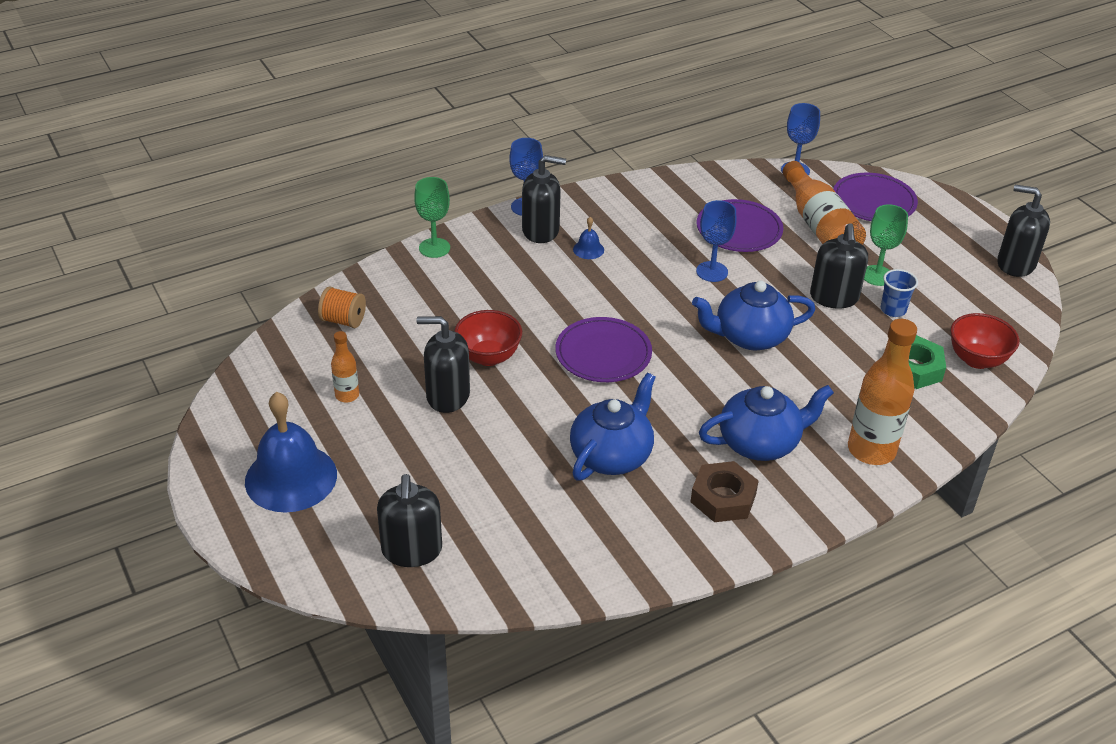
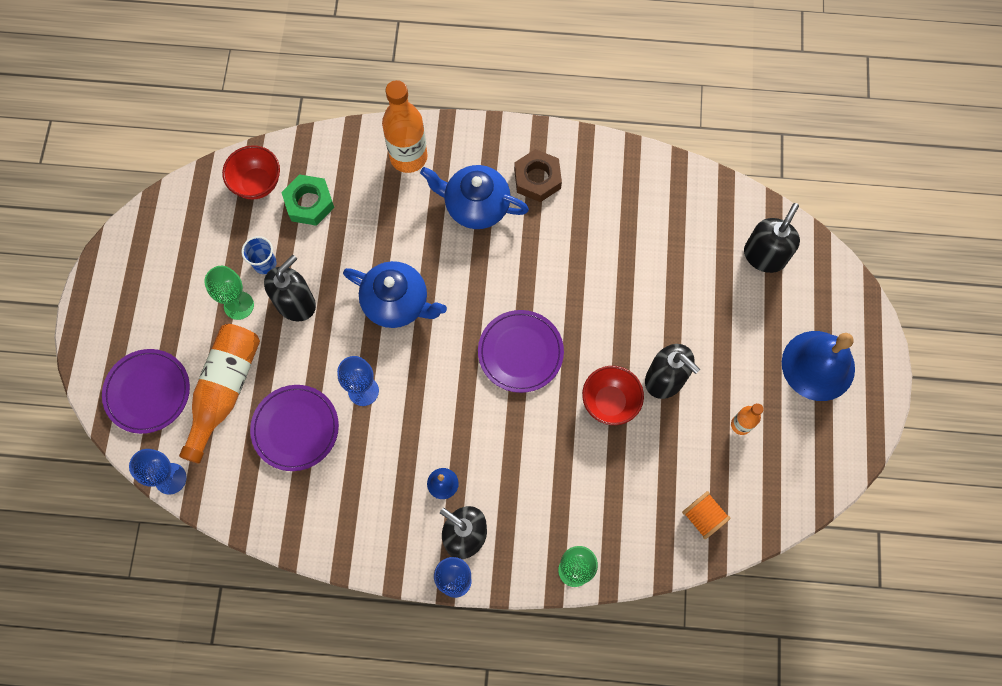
camera: 145 degrees left, 30 degrees up
blue teapot [570,373,656,481] -> none
black soap dispenser [997,185,1050,277] -> none

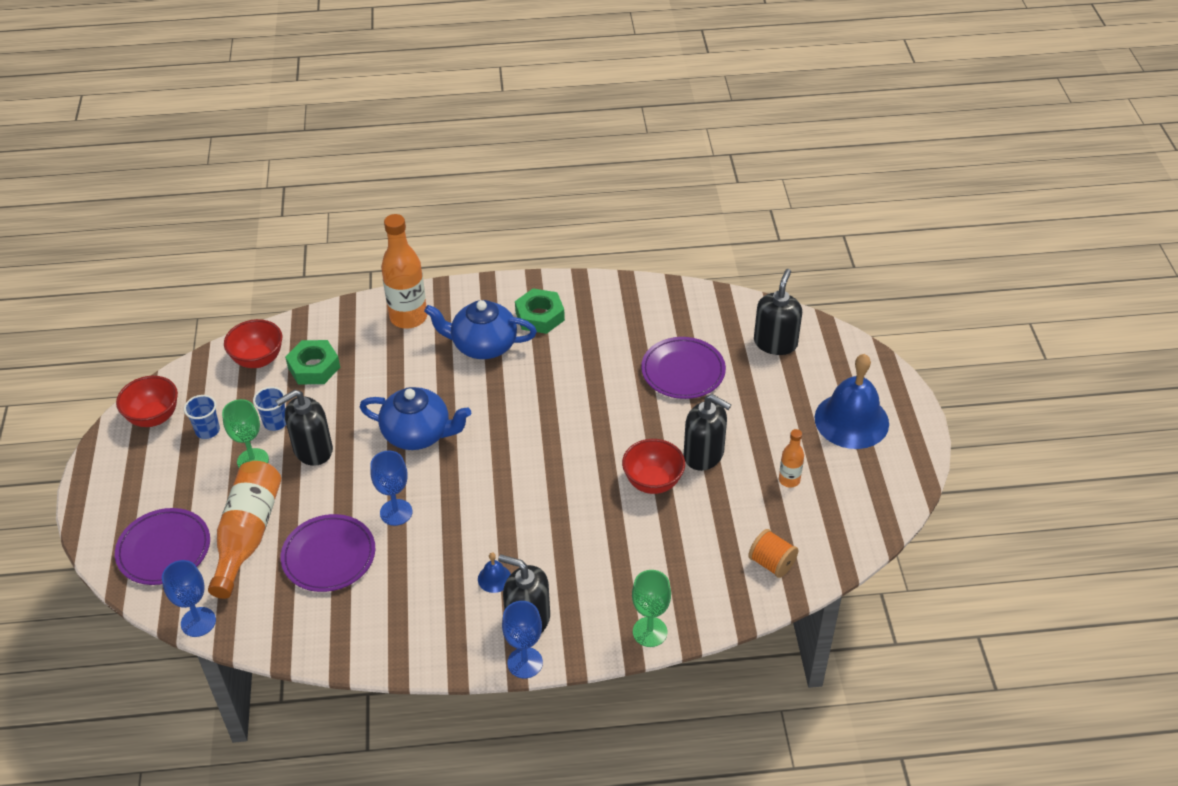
camera: 10 degrees left, 25 degrees down
black soap dispenser [264,255,316,321] -> black soap dispenser turned 150 degrees counterclockwise [276,390,333,466]
purple plate [478,310,564,393] -> purple plate moved to [641,337,726,399]
brown nut [514,149,562,202] -> green nut [515,288,565,334]
none -> red bowl [116,376,178,427]
none -> blue cup [184,395,220,439]

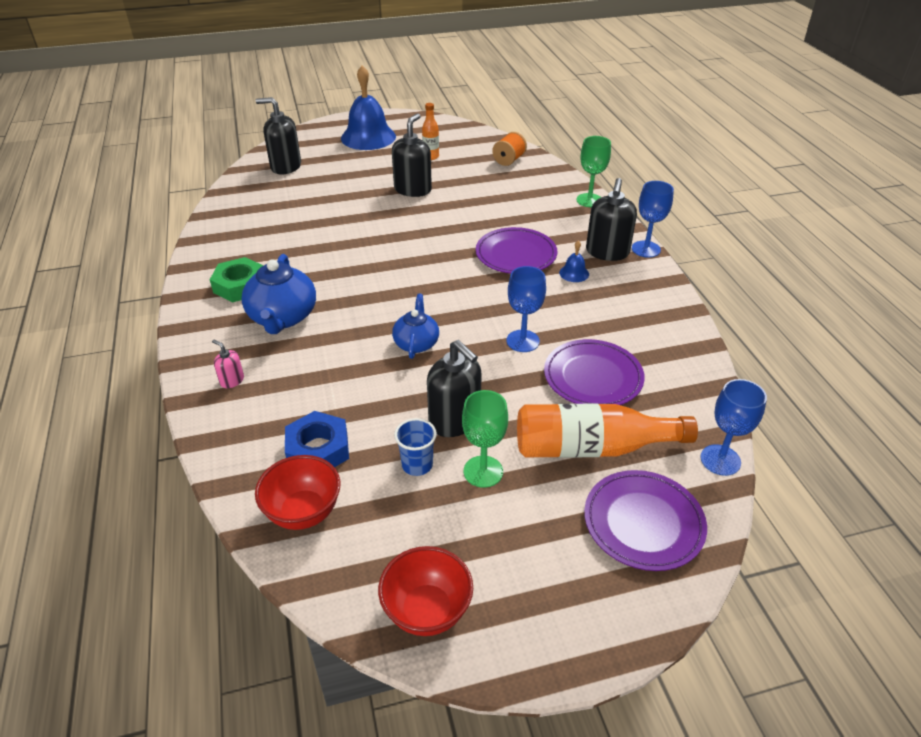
camera: 100 degrees left, 5 degrees down
blue cup [184,395,220,439] -> none
green nut [285,340,340,384] -> blue nut [285,411,349,467]
blue teapot [360,387,471,450] -> blue teapot [392,294,439,359], size x0.62
orange bottle [381,214,427,329] -> pink soap dispenser [212,340,244,388]
red bowl [622,439,685,494] -> none
purple plate [641,337,726,399] -> purple plate moved to [476,227,557,274]

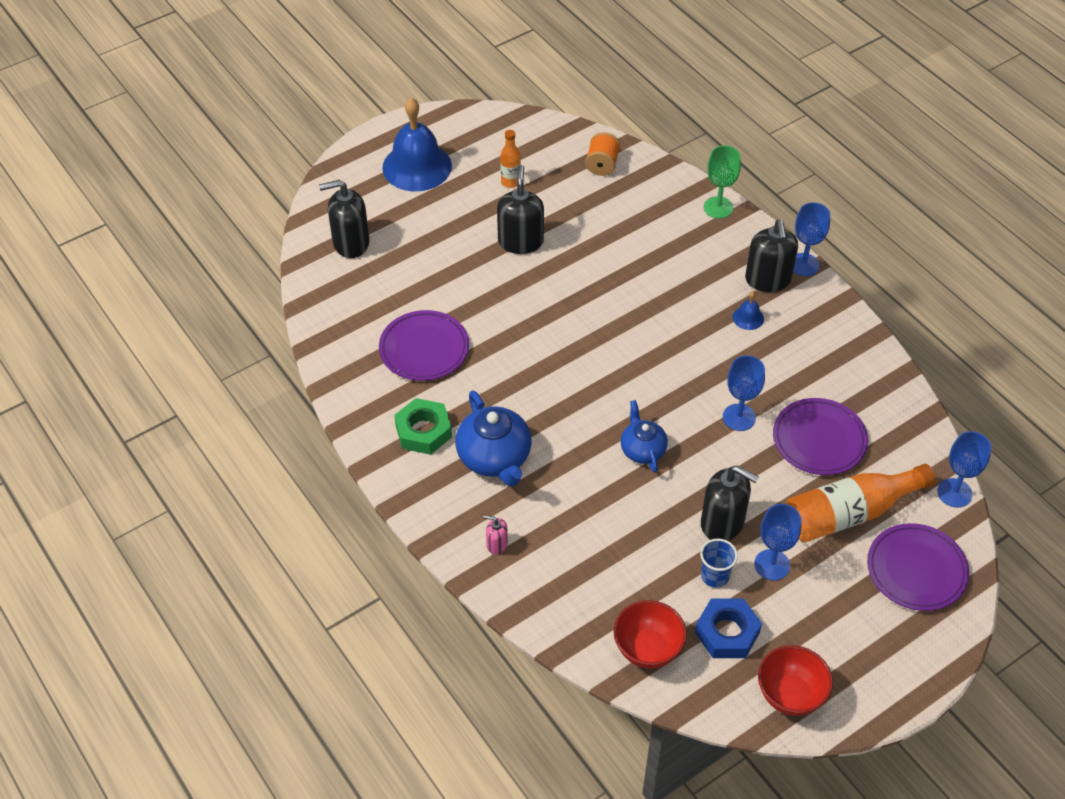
camera: 20 degrees left, 10 degrees up
blue nut [285,411,349,467] -> blue nut moved to [695,598,762,658]
green goblet [462,390,508,488] -> blue goblet [754,504,801,580]
purple plate [476,227,557,274] -> purple plate moved to [379,310,469,381]

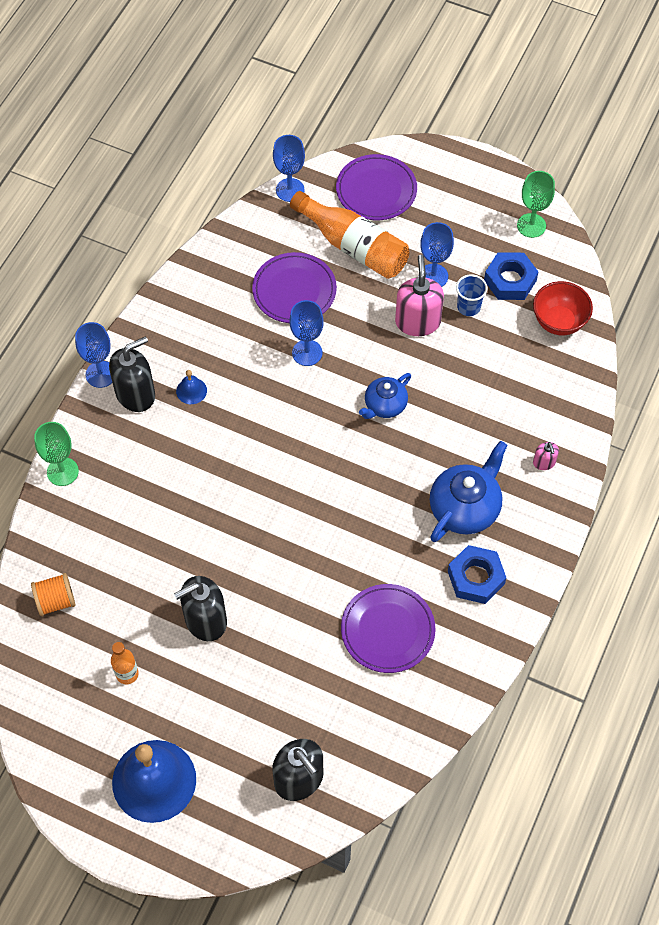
camera: 120 degrees left, 10 degrees up
green nut [394,398,452,455] -> blue nut [448,545,506,604]
black soap dispenser [701,466,759,541] -> pink soap dispenser [395,255,444,336]
red bowl [758,645,833,716] -> green goblet [517,171,555,238]

